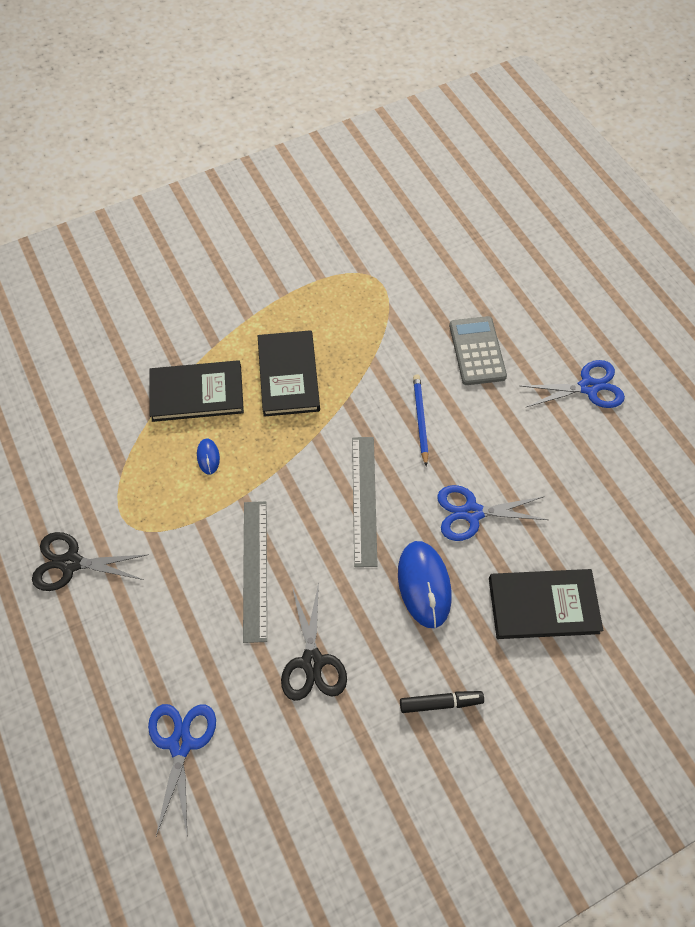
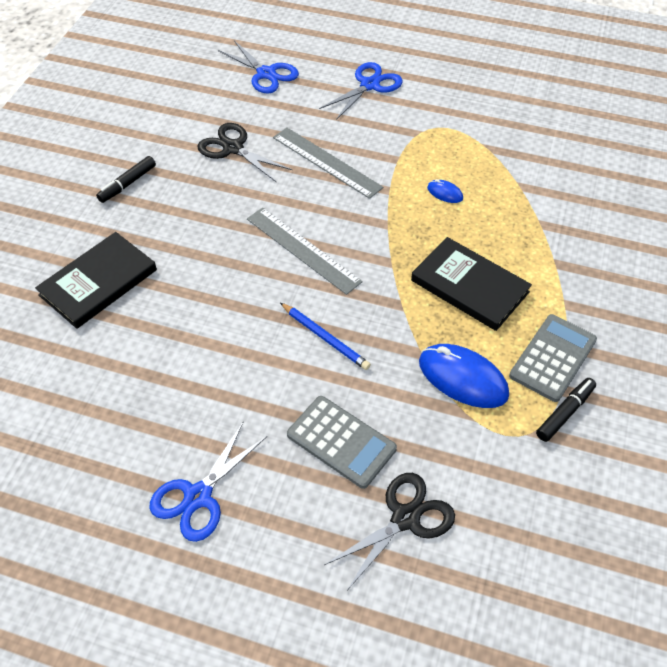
camera: 135 degrees right, 10 degrees down
black scissors [32,532,149,591] -> black scissors moved to [324,473,455,590]
black book [149,360,244,422] -> none
blue mouse [398,541,452,628] -> blue mouse moved to [419,344,509,408]
blue scissors [437,485,548,541] -> blue scissors moved to [319,62,403,120]
none -> grey calculator [509,314,597,402]
none -> black marker [536,378,596,442]

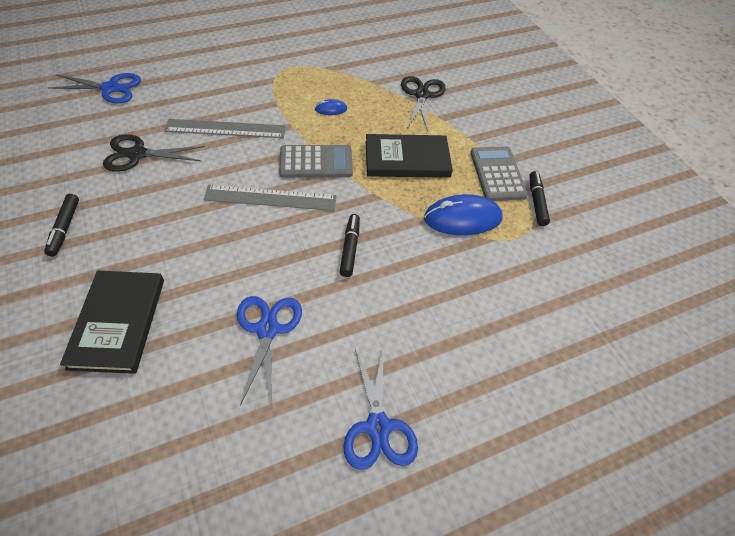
camera: 45 degrees left, 0 degrees up
blue pencil [280,303,371,370] -> black marker [340,214,360,277]
grey calculator [287,396,397,489] -> grey calculator moved to [279,145,353,178]
blue scissors [319,62,403,120] -> blue scissors moved to [237,296,302,406]
black scissors [324,473,455,590] -> black scissors moved to [401,76,446,131]

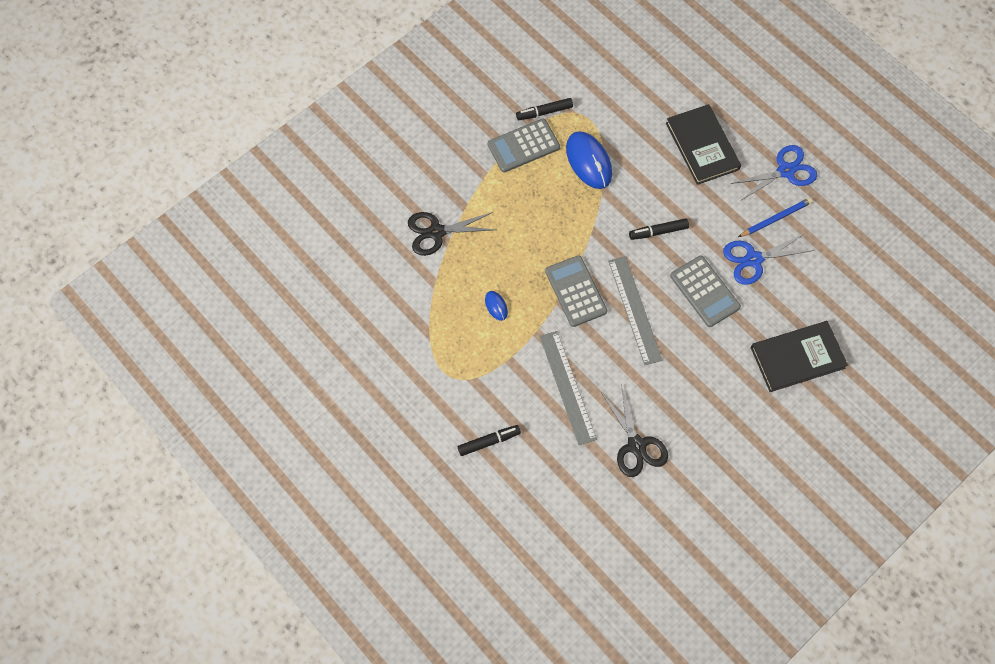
camera: 105 degrees left, 15 degrees up
black marker [44,194,79,257] -> black marker moved to [458,425,521,456]
blue scissors [48,73,141,103] -> none
black book [365,134,453,178] -> black book moved to [666,104,741,185]
none -> grey calculator [670,256,741,327]
none -> blue pencil [738,198,813,237]

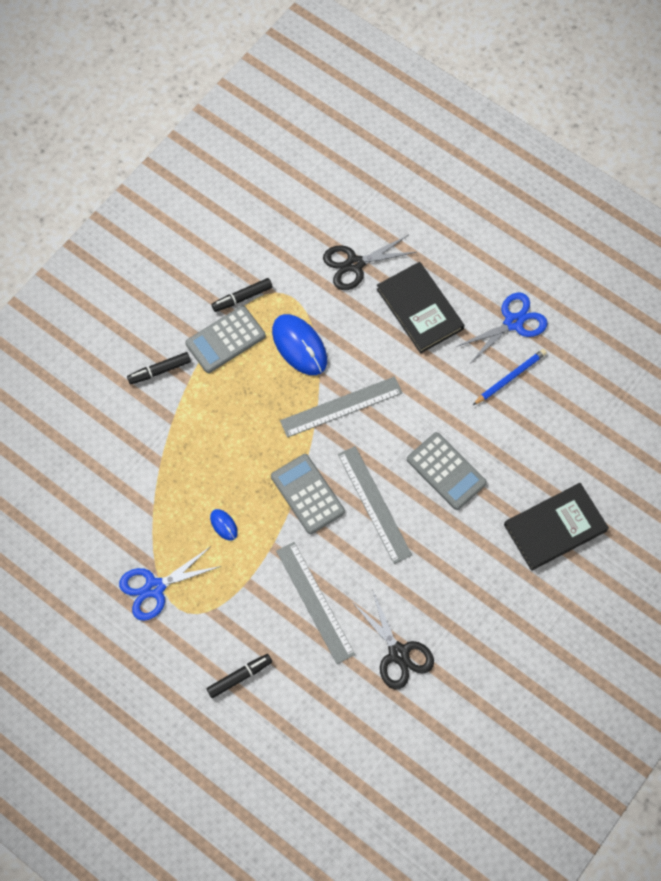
camera: 10 degrees left, 0 degrees up
black scissors [408,212,496,256] -> black scissors moved to [323,235,417,290]
black marker [629,218,689,240] -> black marker moved to [127,352,191,384]
blue scissors [723,233,814,285] -> blue scissors moved to [119,547,221,621]
none -> grey ruler [280,376,402,438]

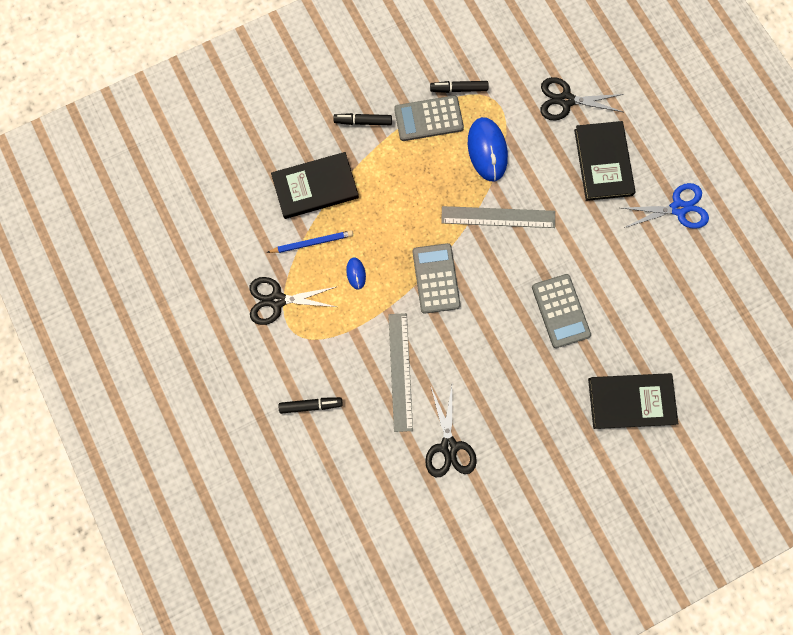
camera: 25 degrees right, 10 degrees up
blue scissors [119,547,221,621] -> black scissors [249,277,336,325]
grey ruler [338,446,412,564] -> none
blue pencil [473,349,547,405] -> blue pencil moved to [266,230,353,253]
none -> black book [271,152,359,219]

